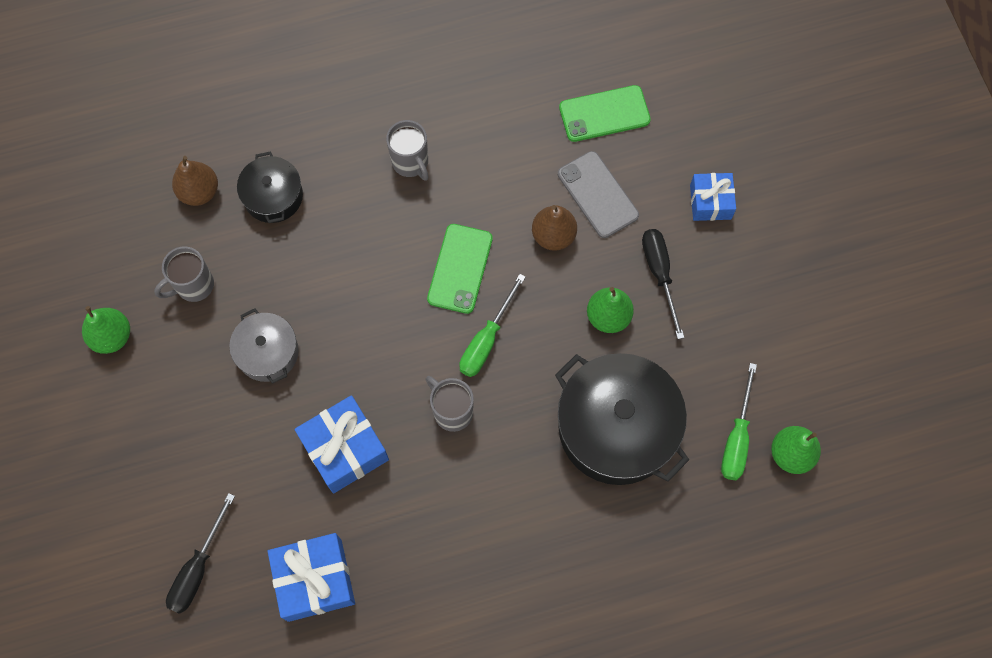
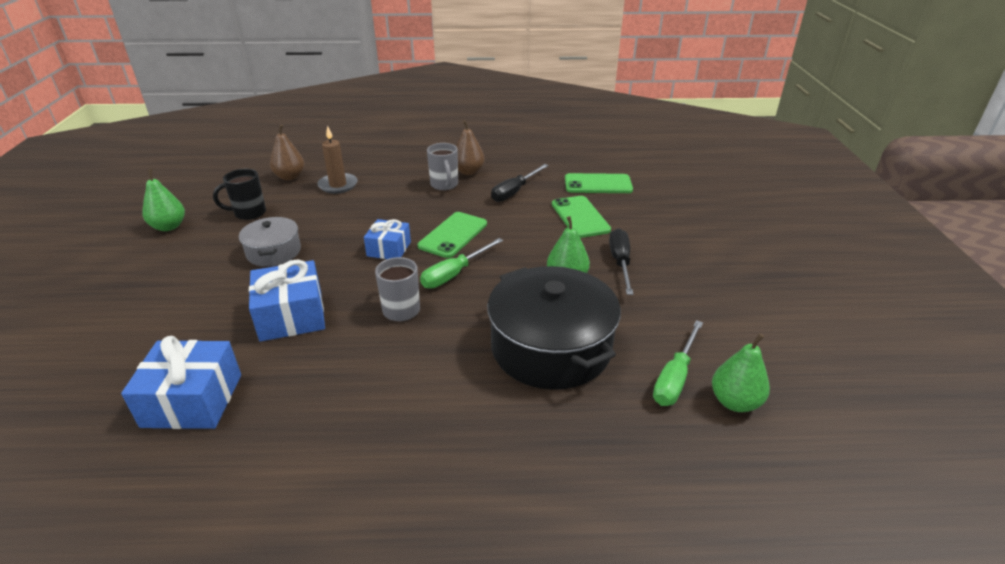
camera: 15 degrees right, 35 degrees down
grey mug [154,246,214,302] -> black mug [213,169,266,220]
black screwdriver [166,493,235,614] -> black screwdriver moved to [491,164,549,202]
black pot [237,151,303,223] -> brown candle [317,126,358,194]
brown pear [532,205,577,251] -> brown pear moved to [456,120,485,175]
grey phone [558,151,639,238] -> green phone [552,196,611,238]
blue gift [690,173,736,221] -> blue gift moved to [364,219,411,259]

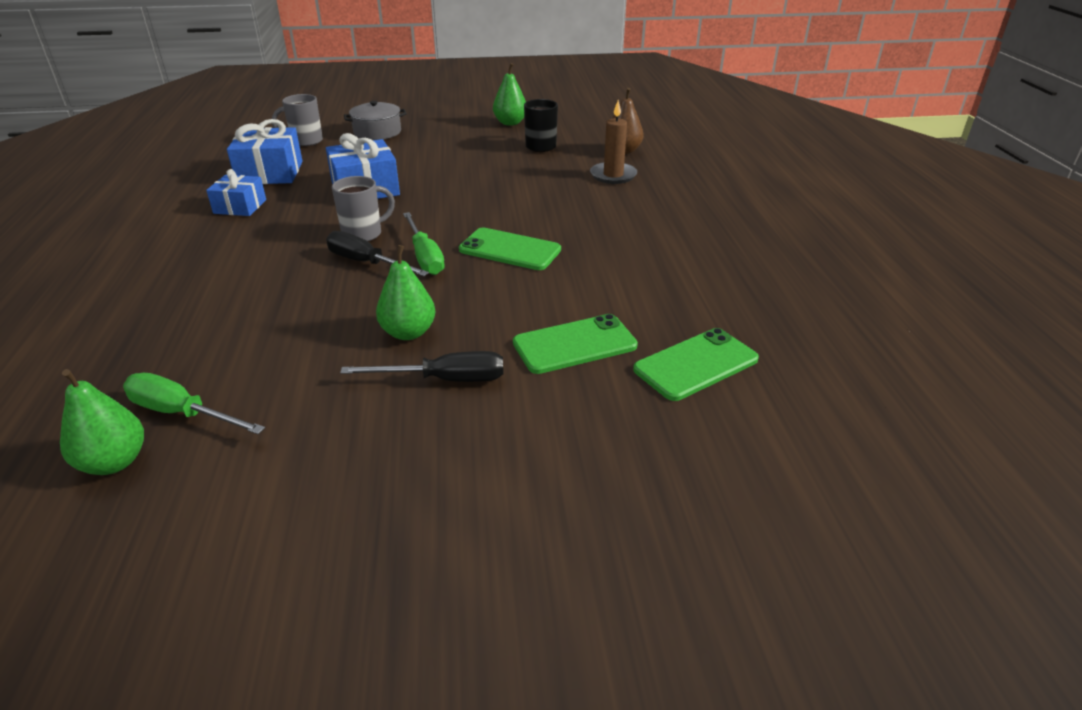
camera: 85 degrees right, 0 degrees up
grey pot [239,217,301,267] -> grey pot moved to [344,101,407,140]
blue gift [364,219,411,259] -> blue gift moved to [206,169,266,216]
green screwdriver [420,238,503,289] -> green screwdriver turned 150 degrees counterclockwise [403,212,445,275]
grey mug [427,143,458,191] -> grey mug moved to [272,94,323,146]
brown pear [456,120,485,175] -> none
black pot [487,266,621,390] -> none
black screwdriver [491,164,549,202] -> black screwdriver moved to [326,231,429,276]
green phone [565,173,633,193] -> green phone turned 60 degrees clockwise [633,328,759,401]

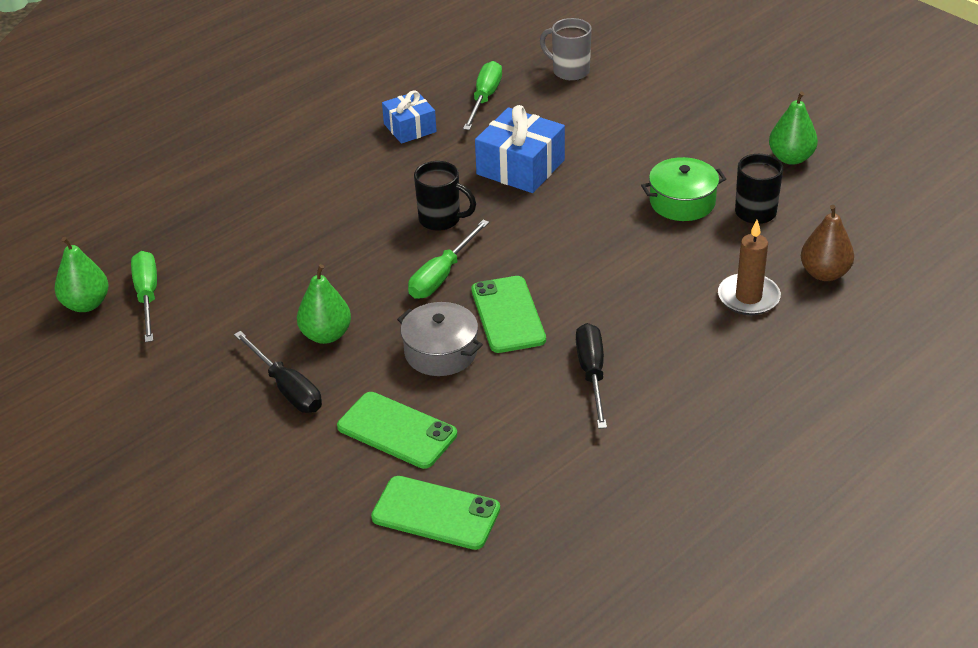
camera: 55 degrees right, 5 degrees up
blue gift [227,119,303,184] -> green screwdriver [463,61,502,130]
black screwdriver [326,231,429,276] -> black screwdriver moved to [576,323,607,429]
grey mug [332,176,395,242] -> black mug [414,161,476,231]
grey pot [344,101,407,140] -> grey pot moved to [397,302,483,376]
none -> green pot [641,157,726,221]

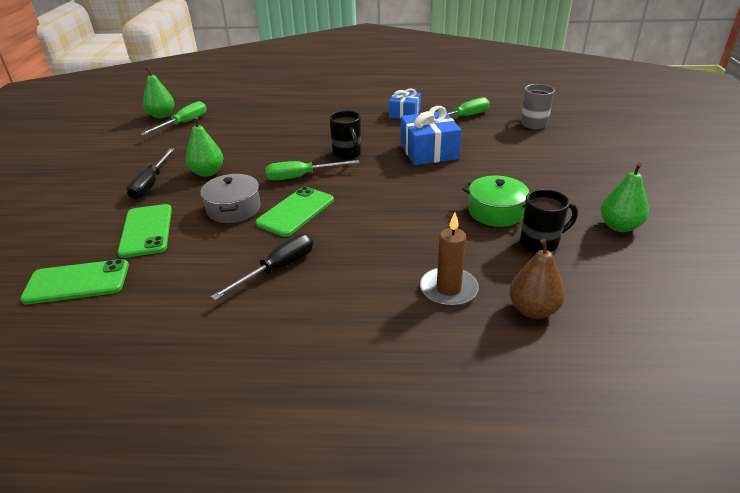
camera: 45 degrees right, 5 degrees down
green phone [371,476,500,550] -> green phone turned 75 degrees counterclockwise [20,259,129,304]

